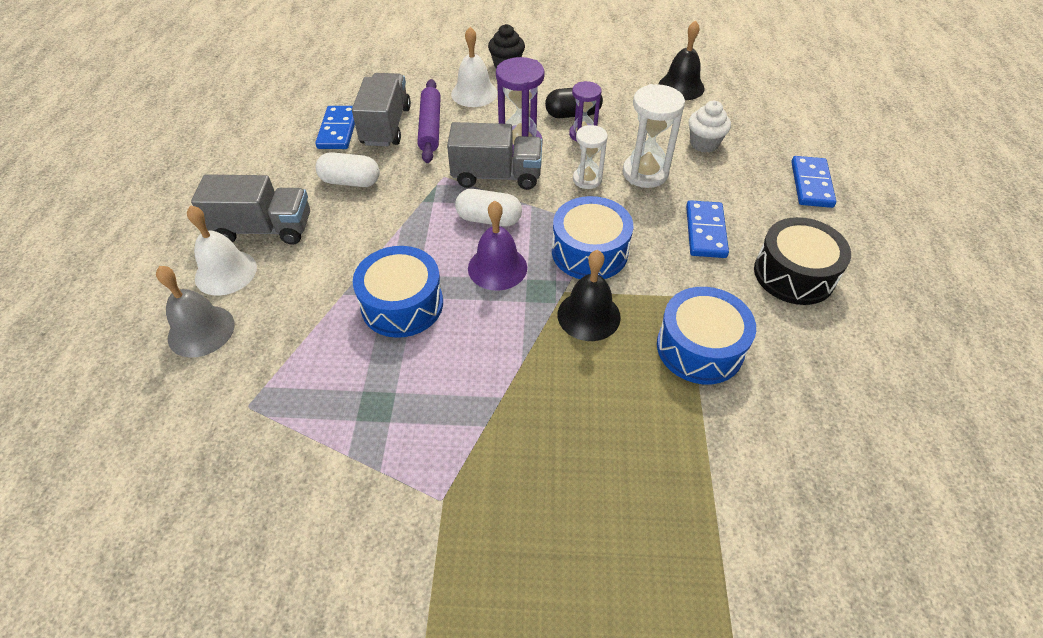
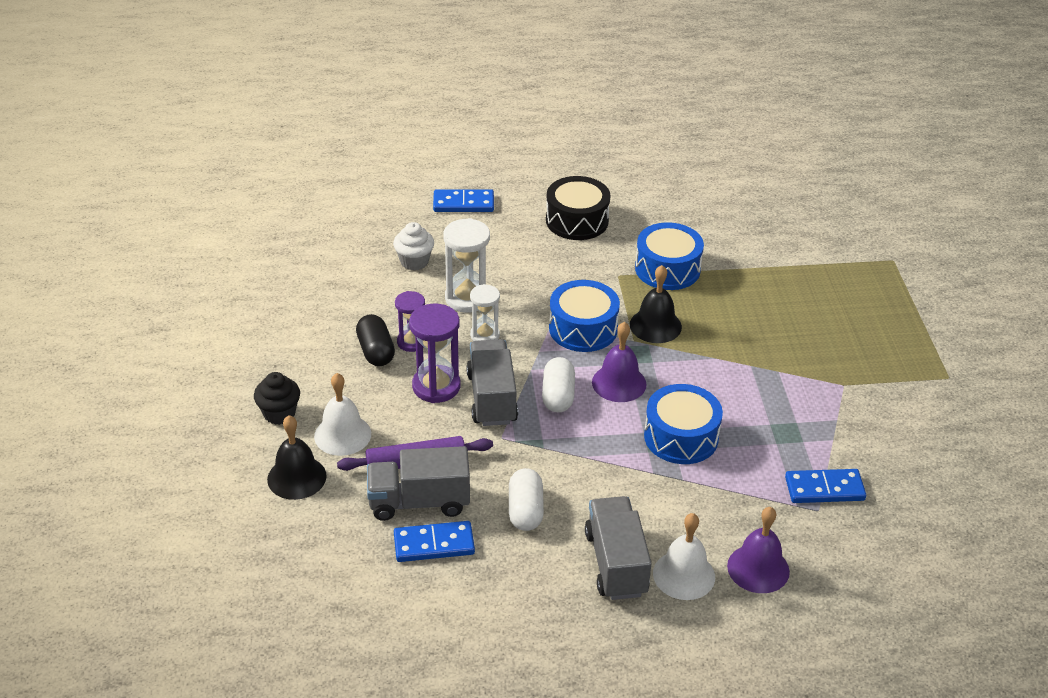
camera: 100 degrees left, 10 degrees down
grey bell [156,266,235,358] -> purple bell [727,507,790,593]
black bell [658,20,705,100] -> black bell moved to [267,415,327,500]
blue domino [686,200,729,258] -> blue domino moved to [785,469,866,503]

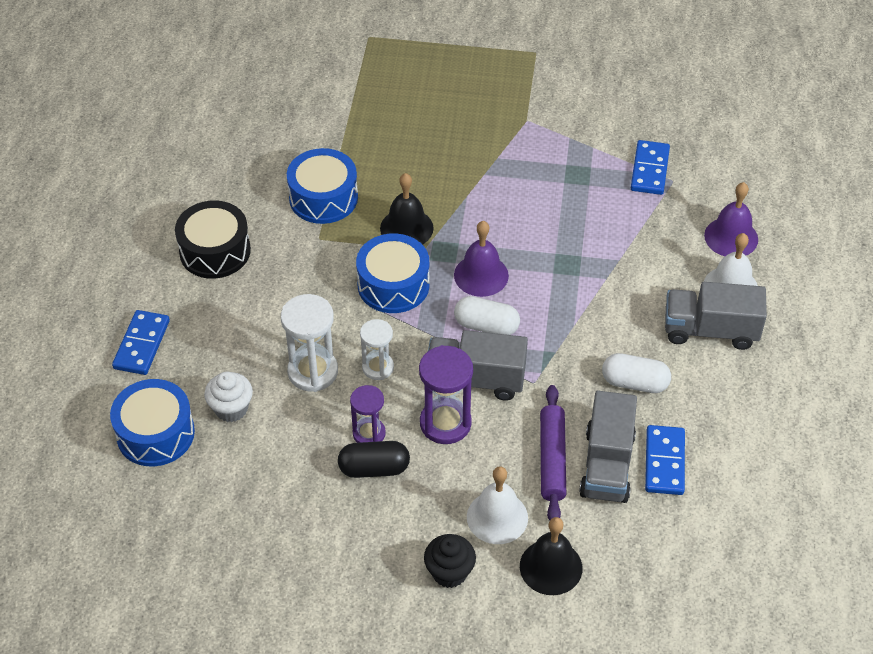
camera: 75 degrees left, 10 degrees up
blue drum [644,384,723,464] -> blue drum moved to [110,379,195,466]

